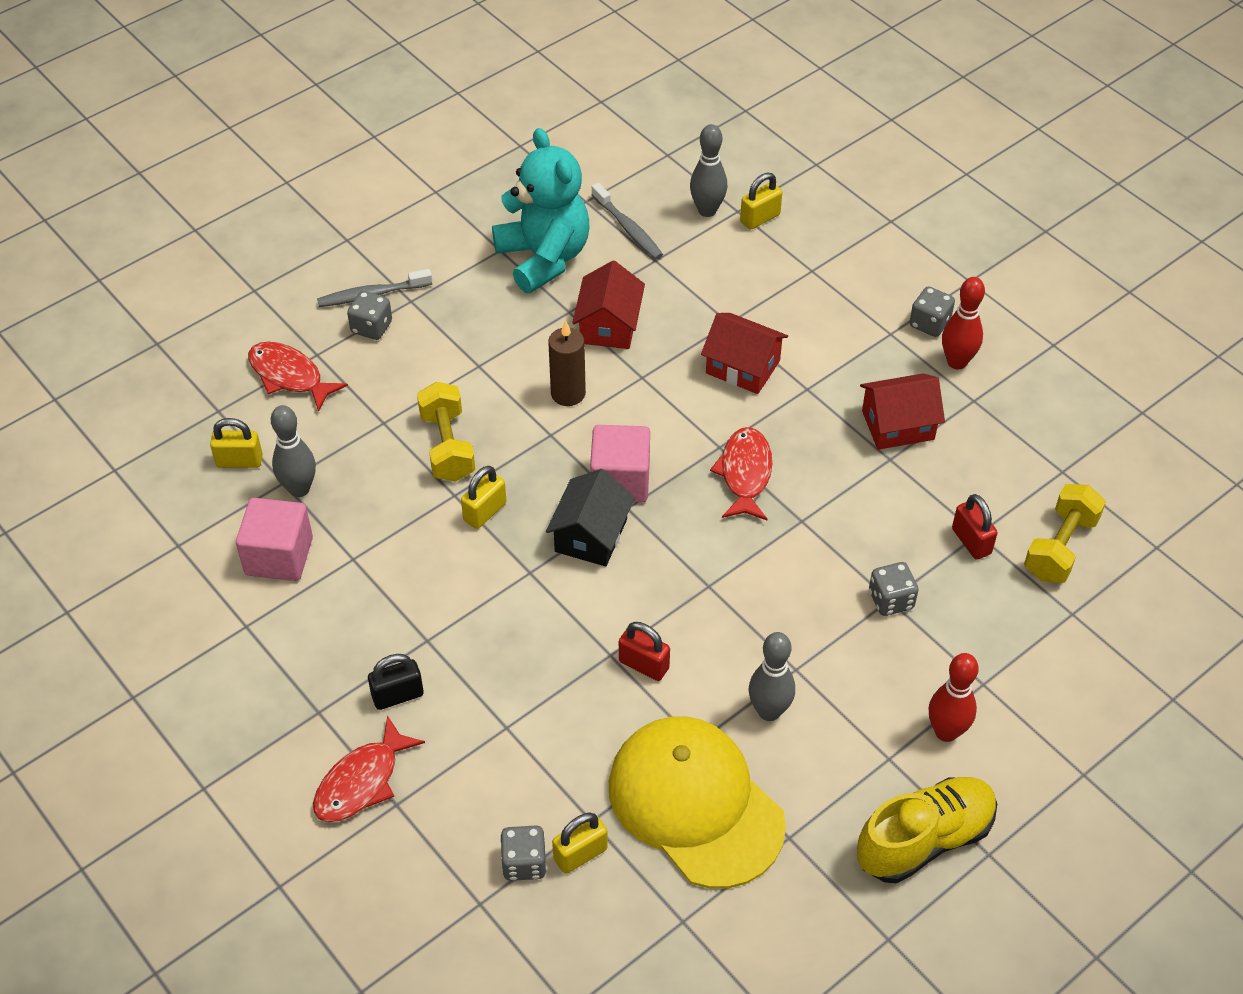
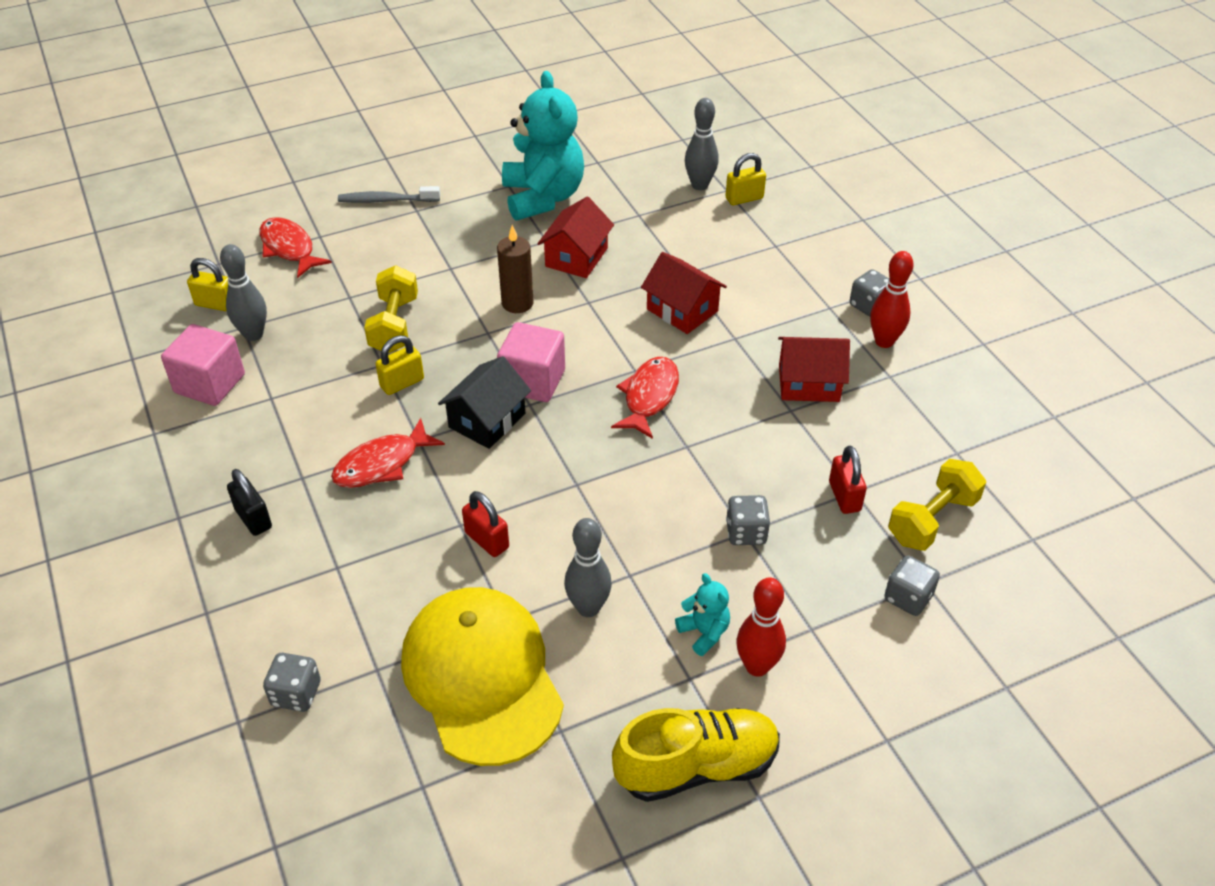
camera: 15 degrees right, 5 degrees down
red fish [313,715,425,822] -> red fish moved to [331,418,445,488]
grey dice [347,291,392,340] -> grey dice moved to [884,555,940,616]
black padlock [368,654,424,710] -> black padlock turned 60 degrees clockwise [227,469,272,536]
yellow padlock [552,812,608,874] -> none
grey toothbrush [591,183,663,260] -> none
none -> turquoise teddy bear [675,573,730,656]

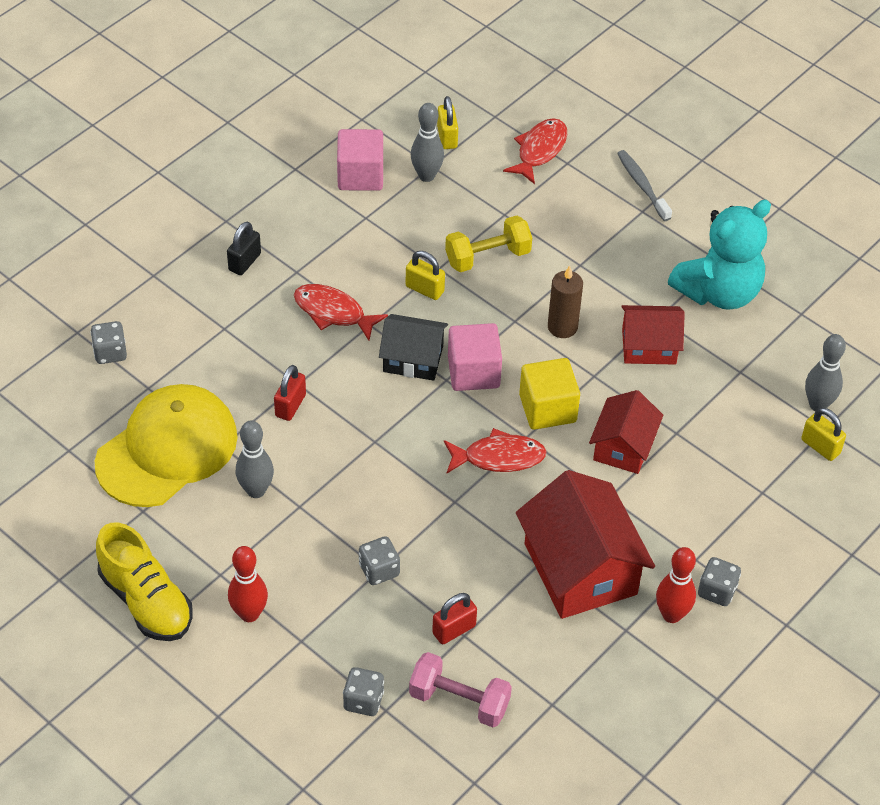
camera: 65 degrees right, 5 degrees up
turquoise teddy bear [675,573,730,656] -> none
red house [778,337,850,402] -> red house [516,470,655,619], size x1.69
yellow dumbbell [888,459,986,551] -> pink dumbbell [409,652,512,727]
none -> yellow cube [519,358,580,430]

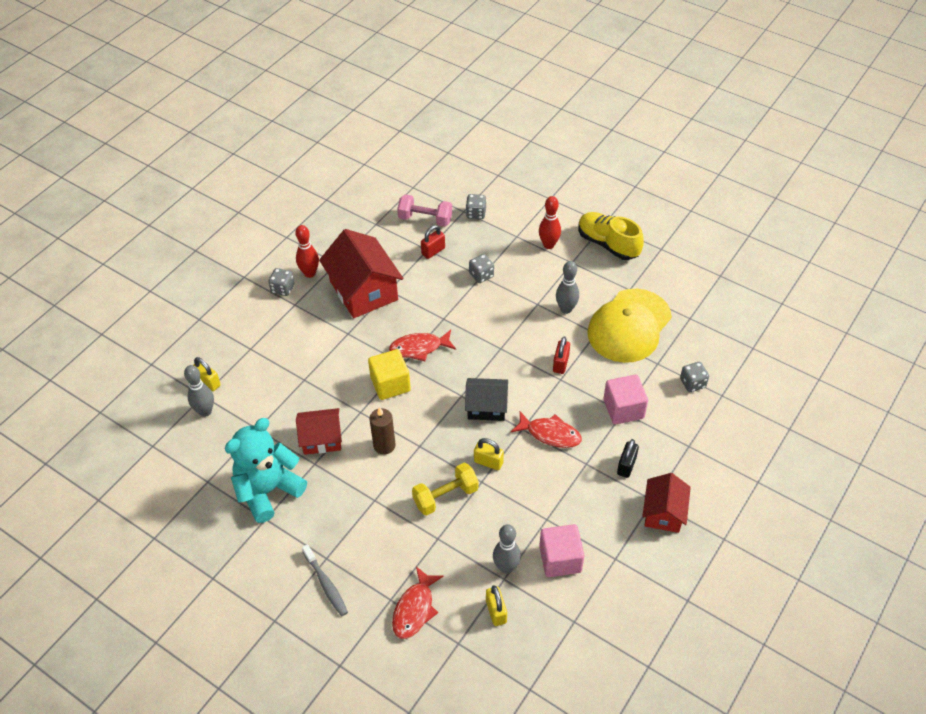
camera: 175 degrees right, 0 degrees up
pink cube [448,323,502,391] -> pink cube moved to [603,375,648,425]
red house [589,390,663,474] -> red house moved to [642,473,691,533]

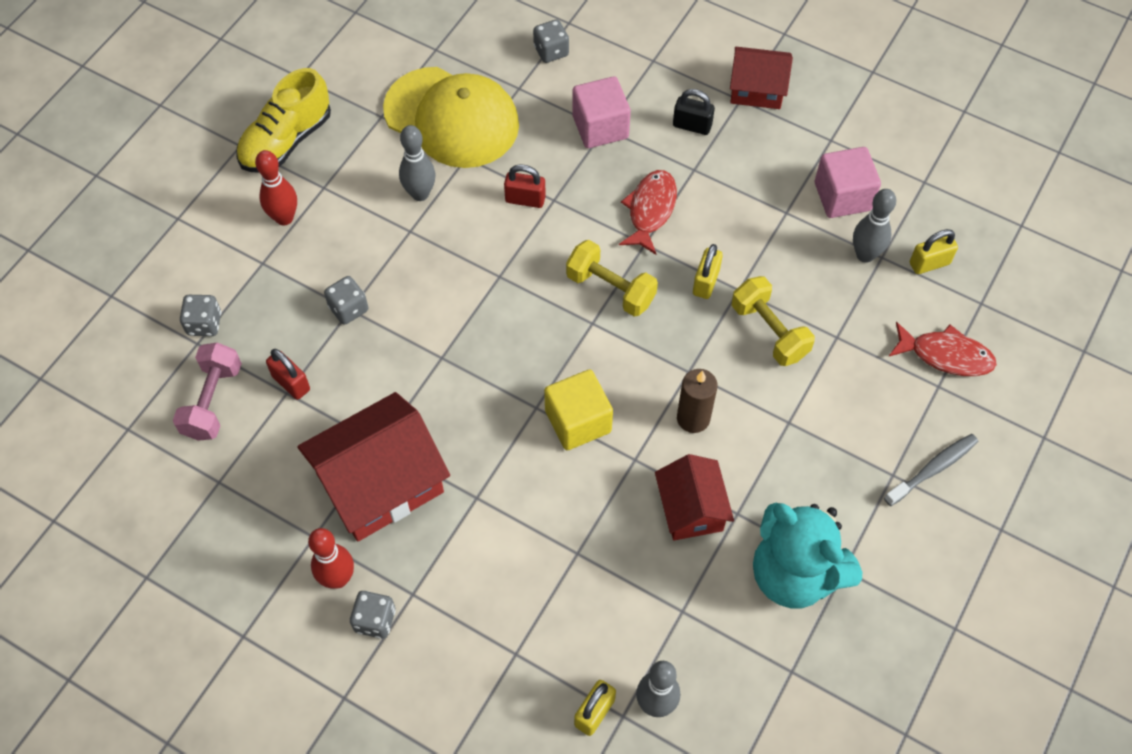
camera: 95 degrees left, 10 degrees up
red fish [389,330,456,361] -> none
black house [465,378,508,421] -> yellow dumbbell [566,240,658,317]

